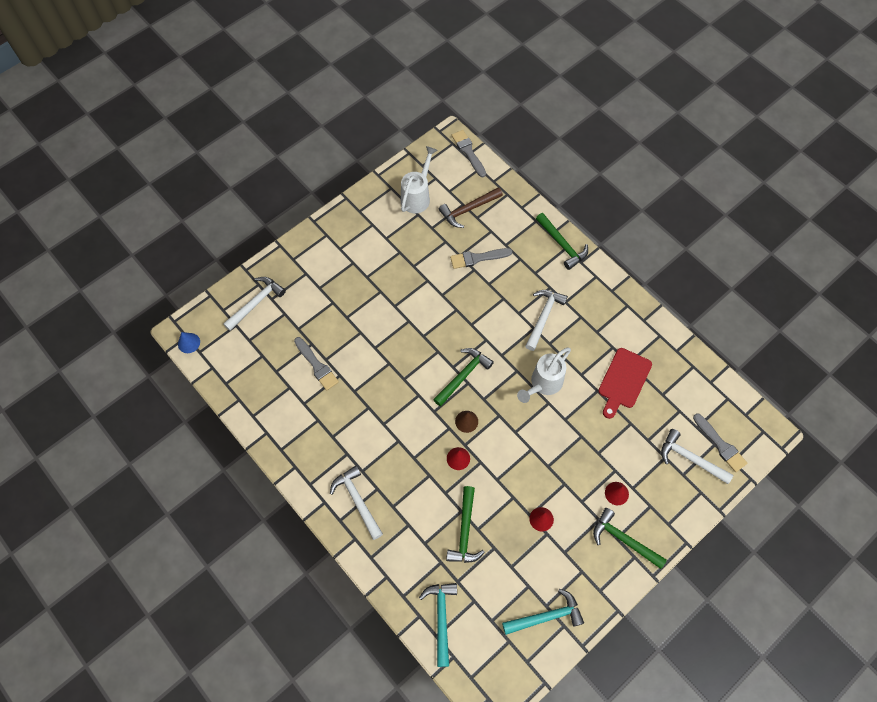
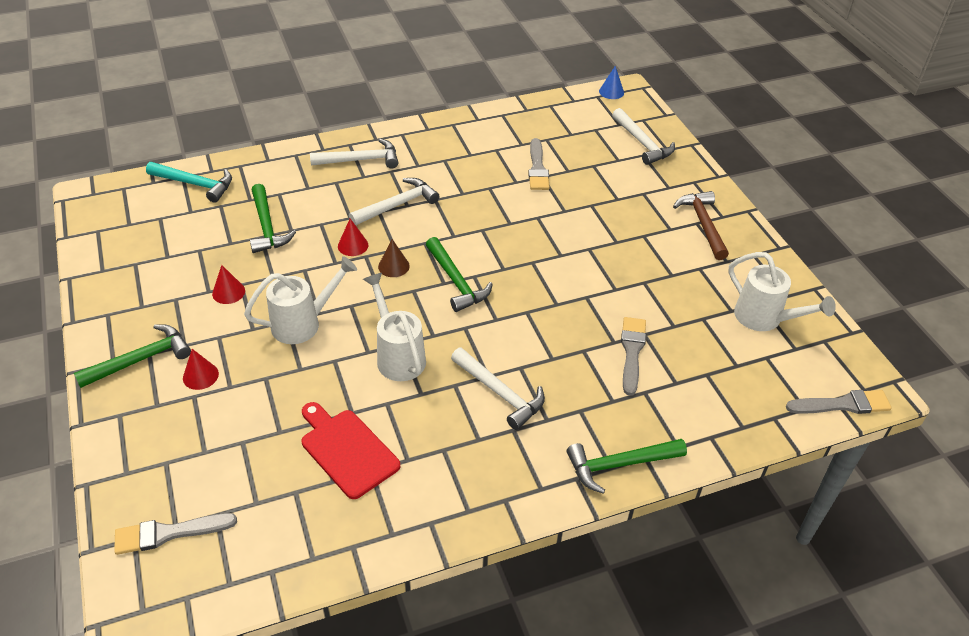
camera: 110 degrees right, 20 degrees down
grey brush [294,337,339,390] -> grey brush turned 75 degrees counterclockwise [528,138,550,190]
brown hammer [439,187,503,228] -> brown hammer moved to [673,191,729,260]
green hammer [446,486,485,563] -> green hammer turned 135 degrees counterclockwise [250,184,296,253]
turquoise hammer [502,589,584,635] -> none
white hammer [661,429,734,484] -> white hammer moved to [349,178,440,225]
none -> white watering can [244,256,357,344]

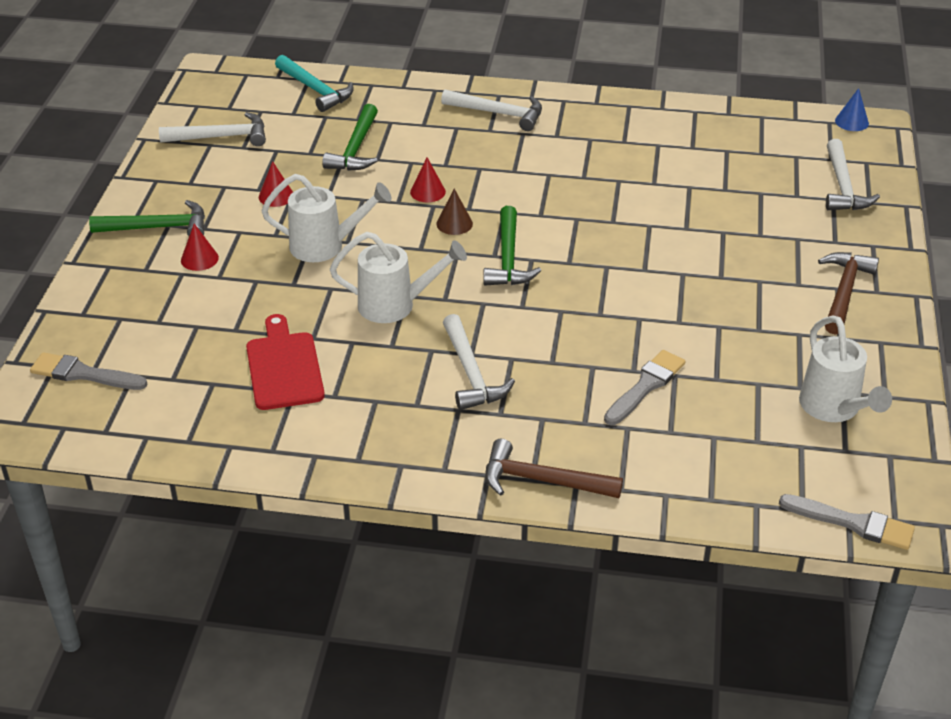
camera: 30 degrees right, 5 degrees down
white hammer [349,178,440,225] -> white hammer moved to [159,112,266,146]
white watering can [363,273,426,381] -> white watering can turned 90 degrees clockwise [330,232,467,323]
grey brush [528,138,550,190] -> none
green hammer [567,439,687,494] -> brown hammer [485,439,623,498]

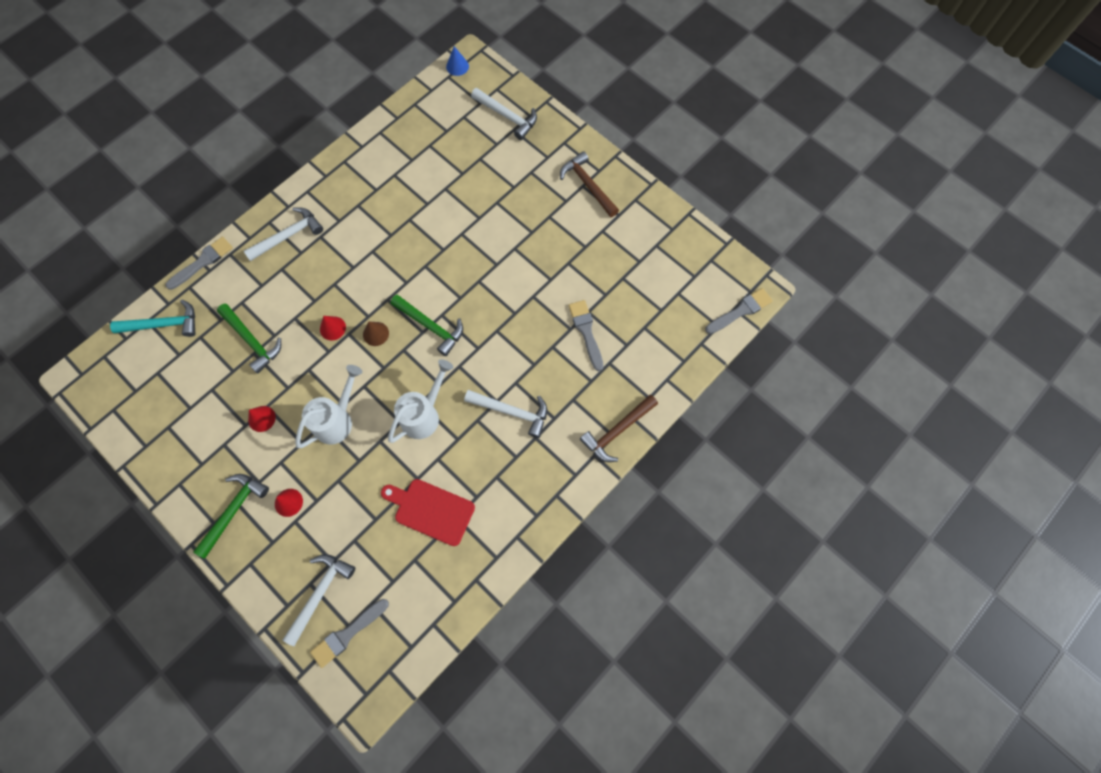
camera: 55 degrees left, 30 degrees up
white hammer [159,112,266,146] -> white hammer moved to [283,554,355,646]
white watering can [799,316,892,422] -> none
none -> grey brush [165,237,233,290]

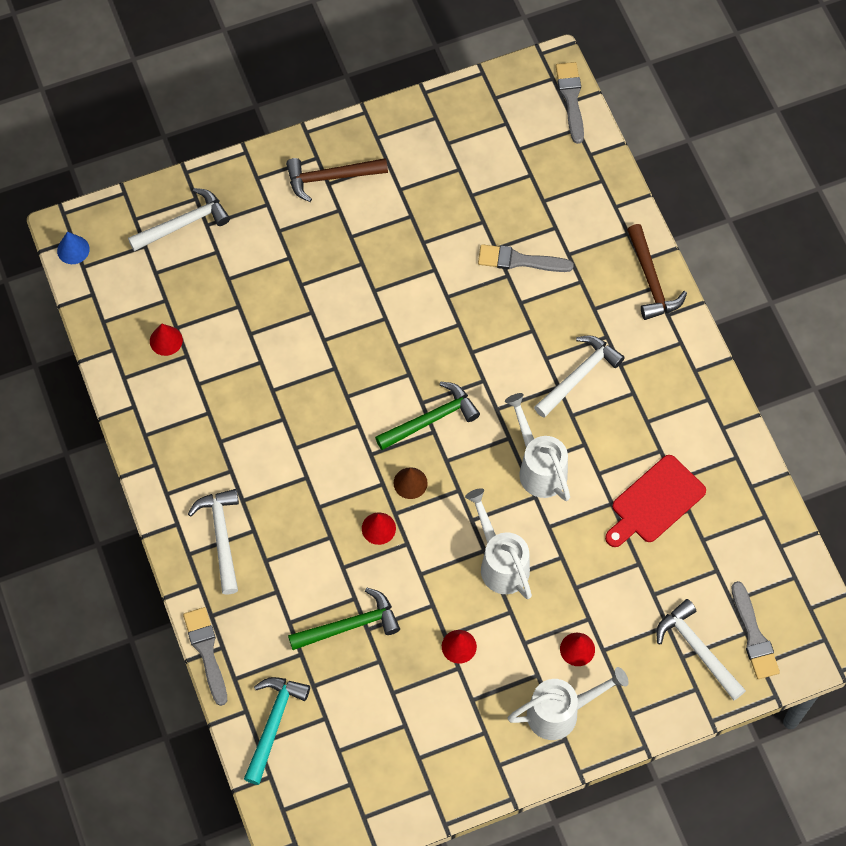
camera: 65 degrees left, 5 degrees down
green hammer [193,474,269,559] -> white watering can [508,667,629,740]
none -> red cone [150,324,183,356]

